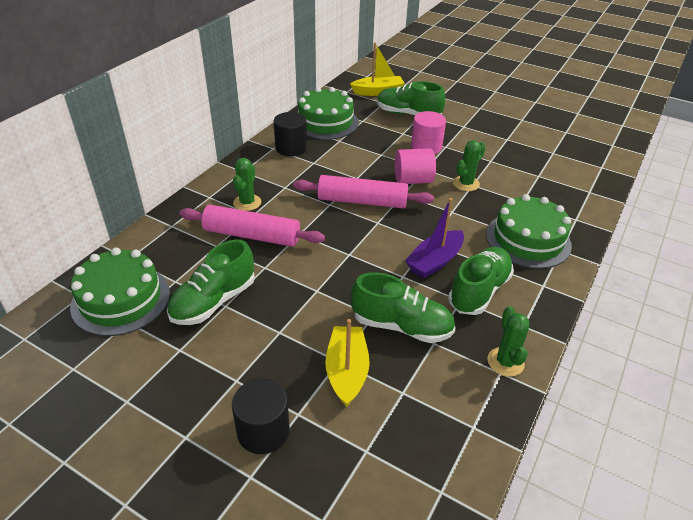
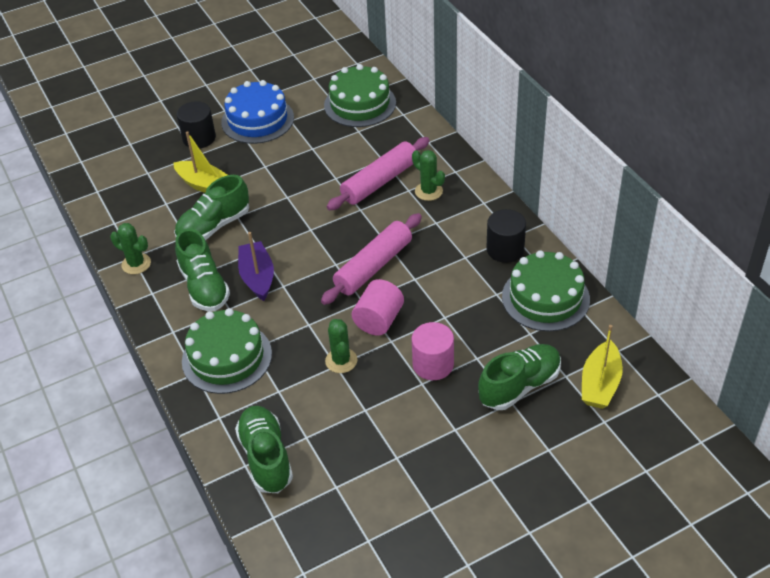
camera: 125 degrees right, 5 degrees up
green shoe [167,240,255,325] -> green shoe moved to [235,406,293,493]
none -> blue cake [221,80,294,144]

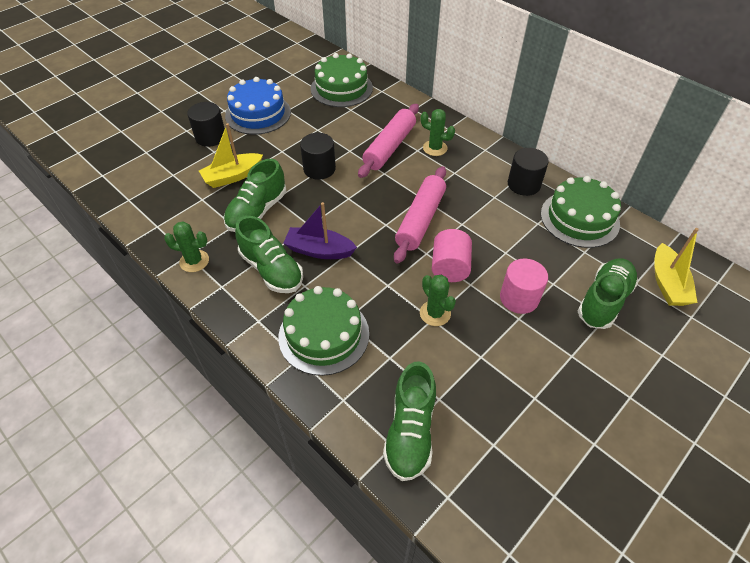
camera: 20 degrees left, 5 degrees up
yellow boat [173,131,227,193] -> yellow boat turned 135 degrees clockwise [199,123,263,188]
green shoe [235,406,293,493] -> green shoe turned 135 degrees counterclockwise [383,361,436,481]
purple boat [238,232,274,301] -> purple boat turned 45 degrees counterclockwise [283,202,357,259]
none -> black cylinder [300,133,336,180]

